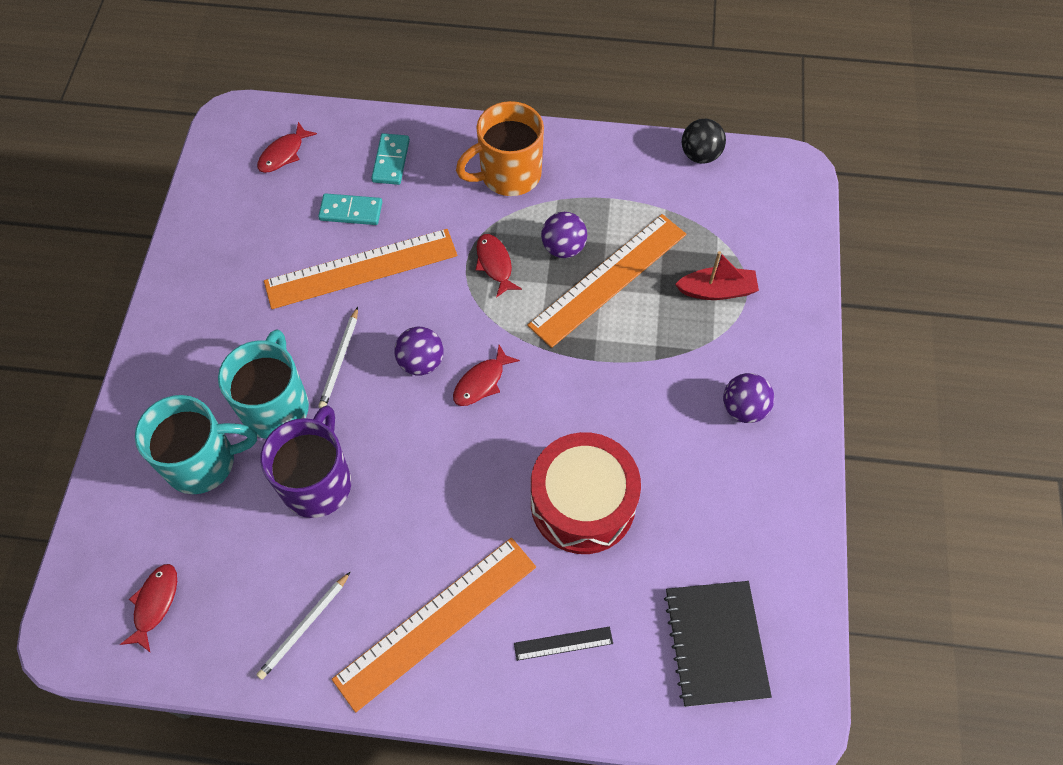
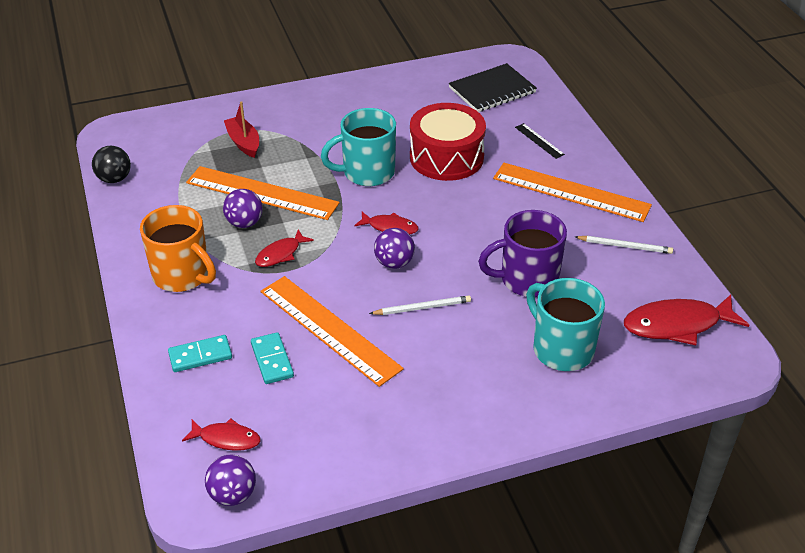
camera: 115 degrees left, 20 degrees down
red fish [120,564,177,652] -> red fish [624,295,749,345], size x1.76
turquoise mug [218,329,309,439] -> turquoise mug moved to [321,108,396,186]
purple ball [723,373,775,423] -> purple ball moved to [205,454,256,506]

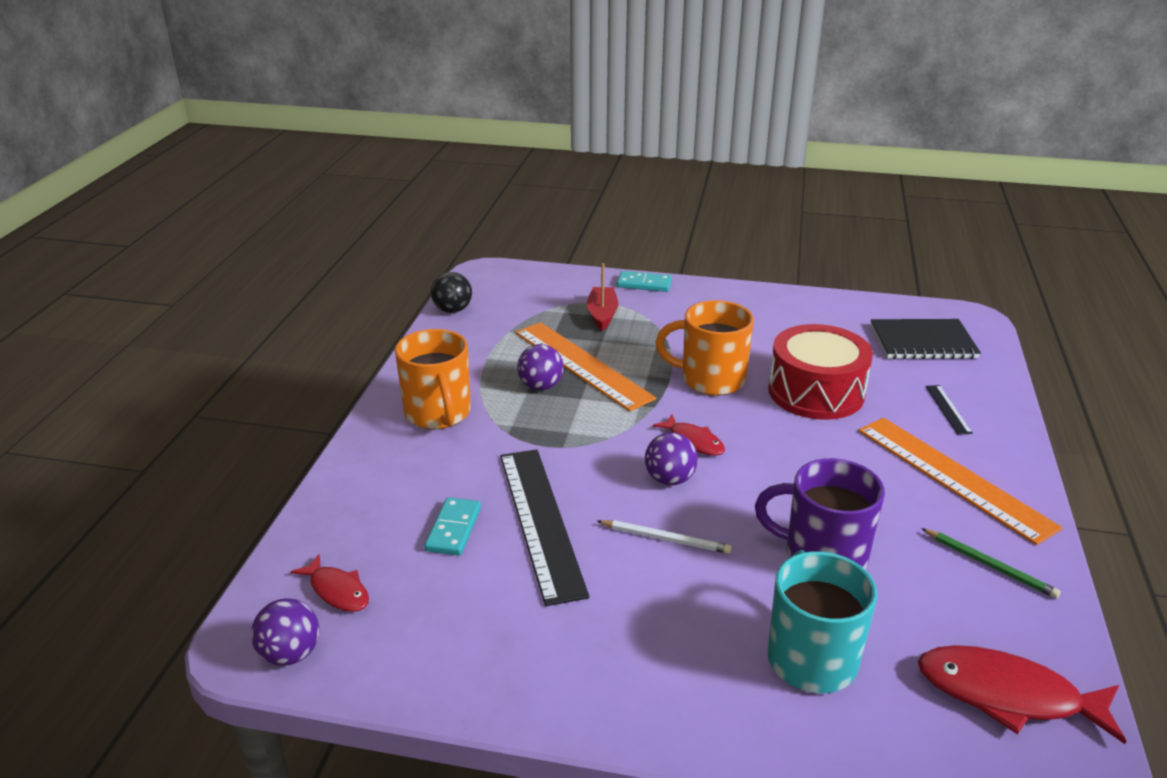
camera: 30 degrees right, 10 degrees down
turquoise domino [168,335,232,372] -> turquoise domino moved to [617,271,672,292]
red fish [255,229,314,267] -> none
orange ruler [261,276,404,387] -> black ruler [500,449,589,606]
turquoise mug [321,108,396,186] -> orange mug [655,300,754,396]
white pencil [575,236,673,254] -> green pencil [921,528,1061,599]

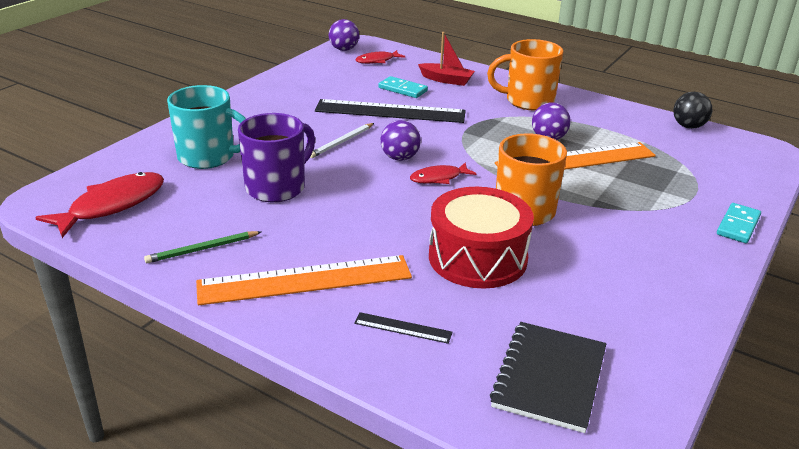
camera: 110 degrees right, 0 degrees up
red boat [587,263,618,331] -> red boat moved to [418,32,475,86]

